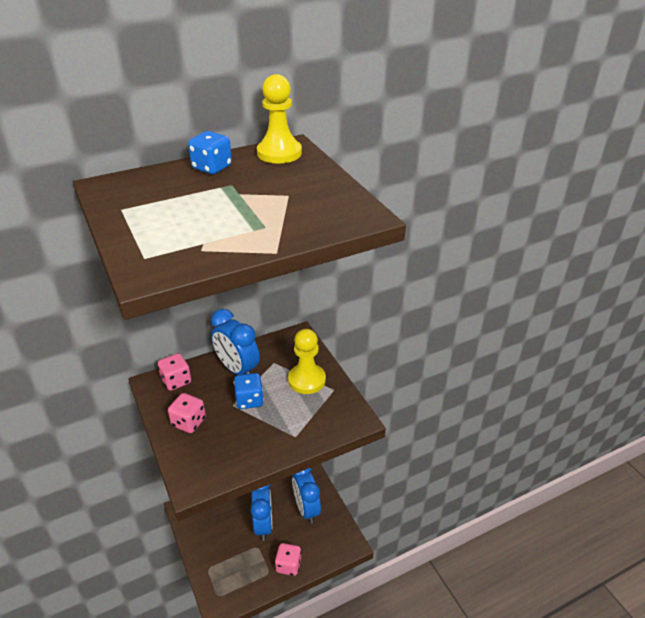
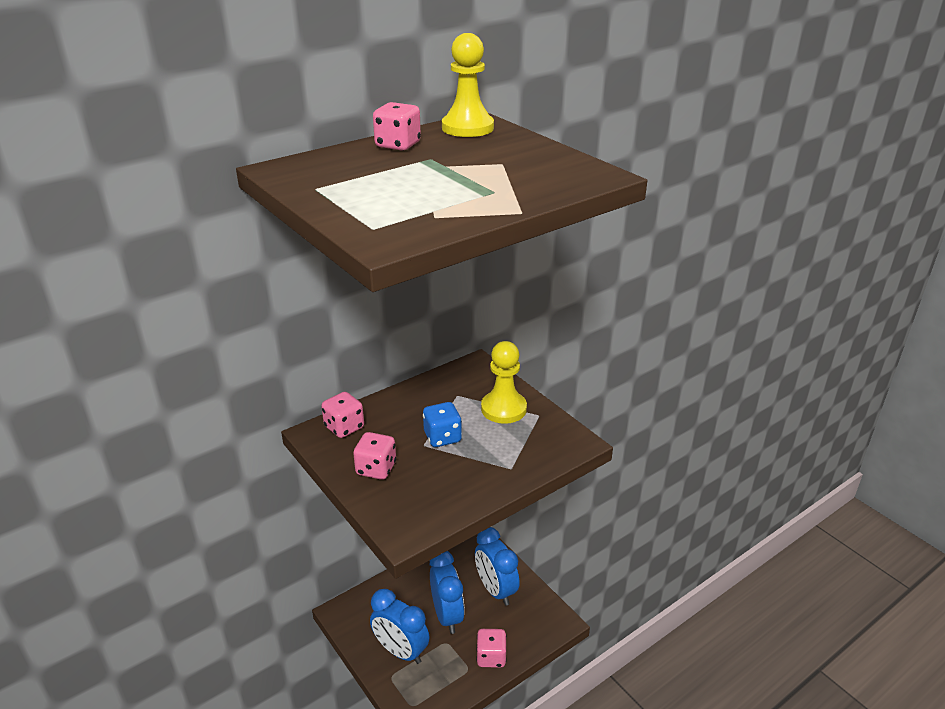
camera: 10 degrees left, 5 degrees down
blue dice [188,131,232,174] -> pink dice [373,102,421,151]
blue clock [211,309,260,375] -> blue clock moved to [370,589,429,664]

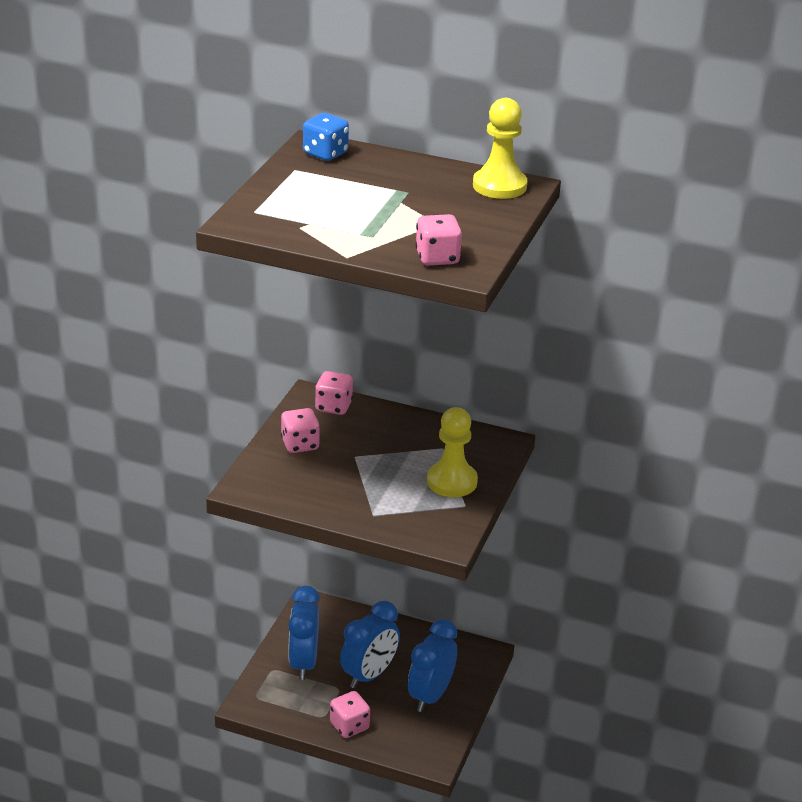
camera: 55 degrees right, 0 degrees up
pink dice [373,102,421,151] -> pink dice moved to [415,214,462,266]
blue dice [423,402,462,447] -> blue dice moved to [303,113,349,161]

